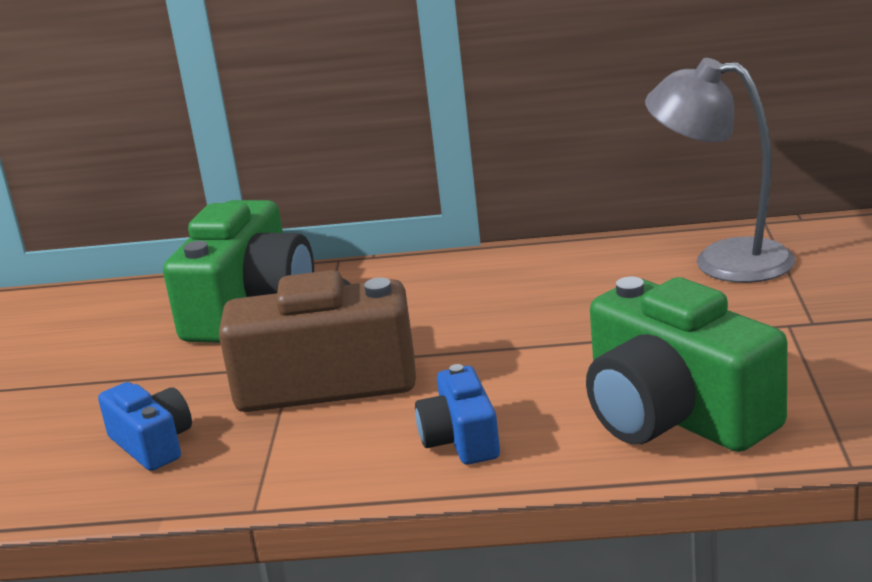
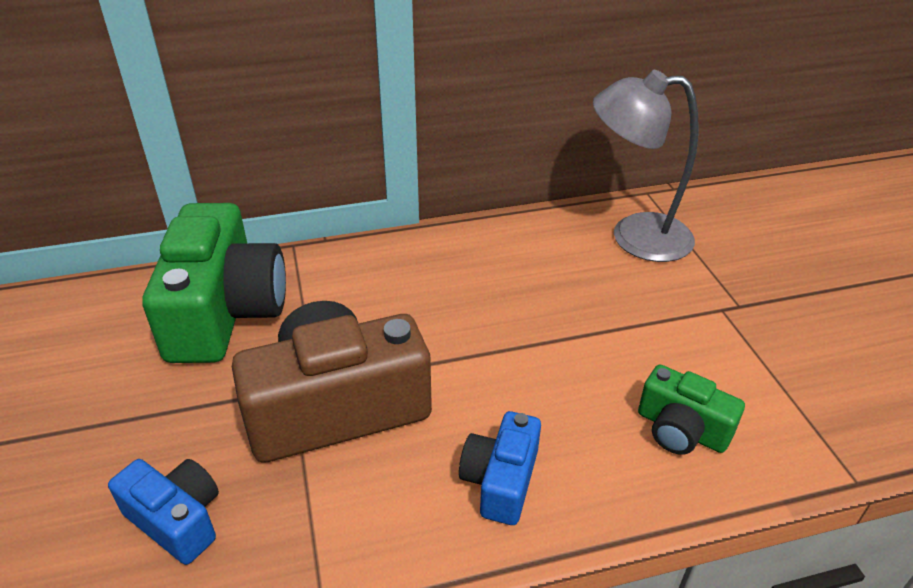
camera: 20 degrees left, 15 degrees up
blue camera [415,364,500,465] -> blue camera turned 45 degrees clockwise [459,411,541,525]
green camera [586,277,787,452] -> green camera [638,365,745,455], size x0.52

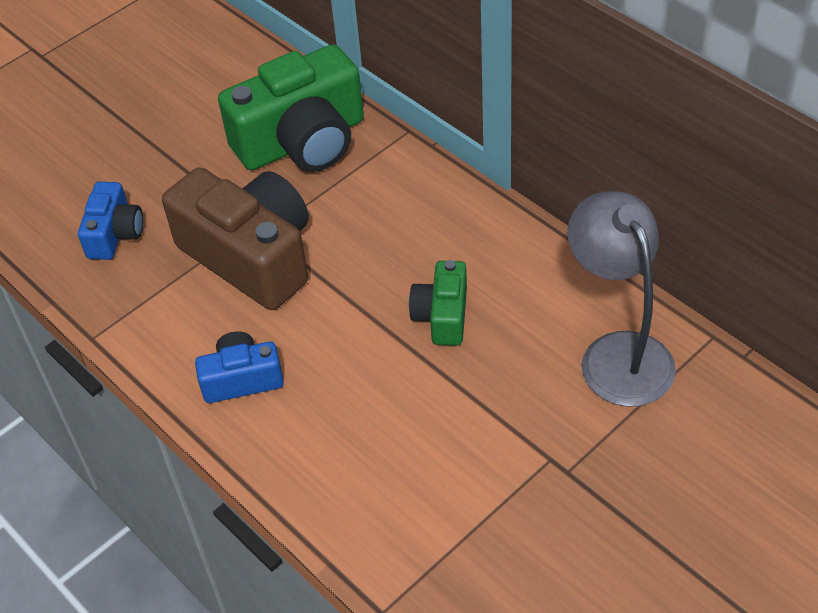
camera: 65 degrees right, 10 degrees up
green camera [638,365,745,455] -> green camera moved to [409,260,467,346]

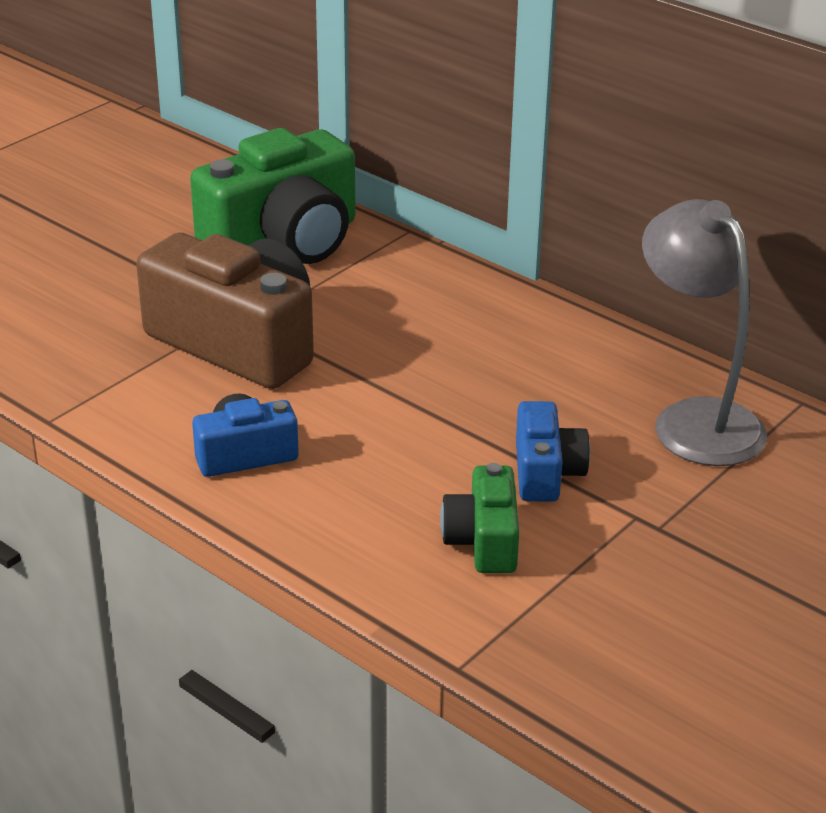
camera: 10 degrees left, 15 degrees down
blue camera [78,182,143,260] -> blue camera moved to [516,401,590,502]
green camera [409,260,467,346] -> green camera moved to [440,463,519,573]

